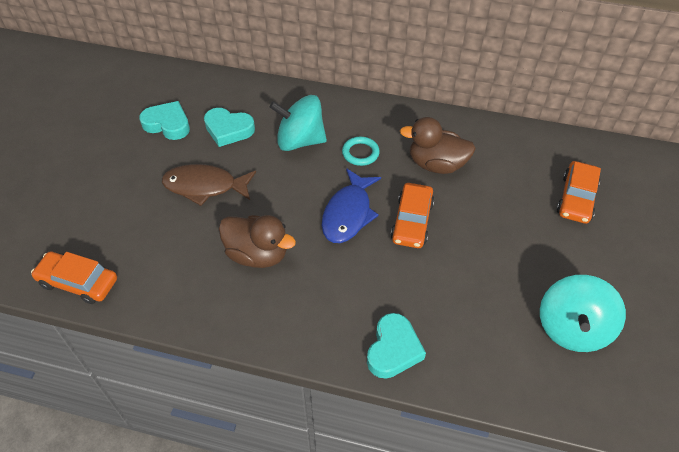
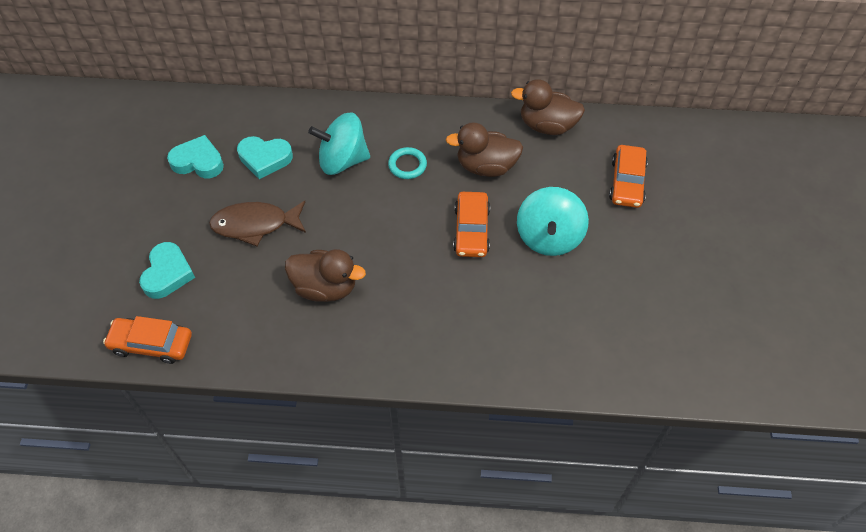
camera: 10 degrees left, 5 degrees up
blue fish [322,168,381,243] -> none
turquoise heart [367,313,426,379] -> turquoise heart moved to [139,242,195,299]
turquoise spinning top [540,275,626,352] -> turquoise spinning top moved to [517,187,589,256]
none -> brown duck [511,79,585,135]

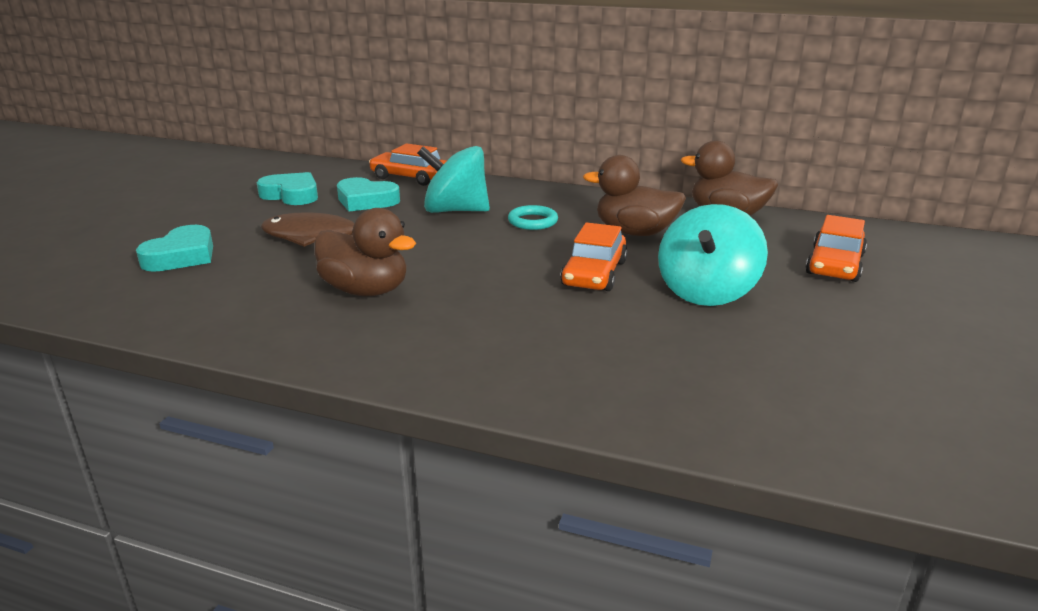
camera: 15 degrees right, 30 degrees down
orange car [103,316,192,364] -> orange car moved to [369,143,447,186]

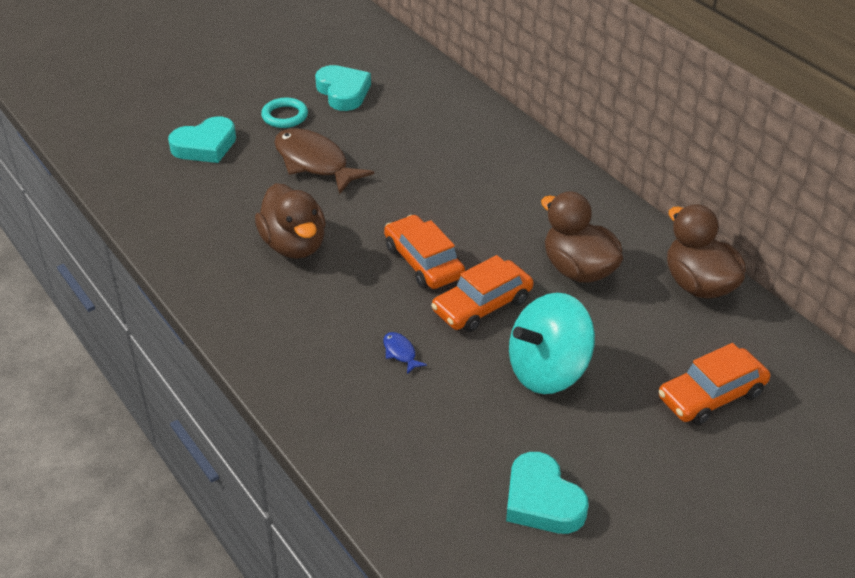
camera: 35 degrees right, 15 degrees up
turquoise heart [337,177,400,211] -> turquoise heart moved to [506,452,589,534]
orange car [369,143,447,186] -> orange car moved to [384,215,465,289]
turquoise spinning top [417,146,490,213] -> none
turquoise ring [508,205,558,230] -> turquoise ring moved to [261,98,308,128]
none -> blue fish [383,332,427,374]

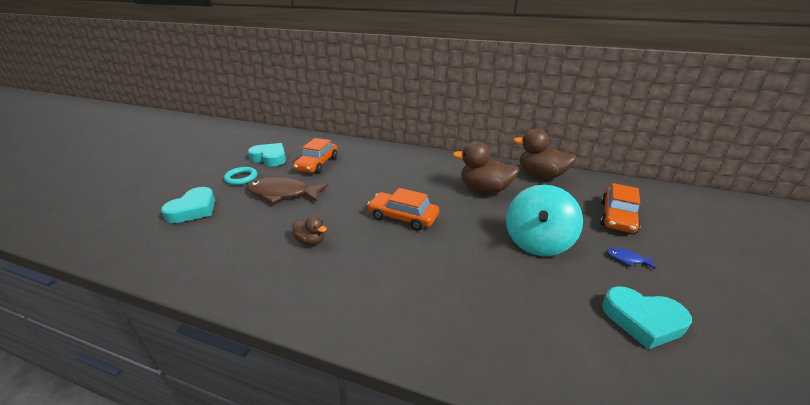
camera: 35 degrees left, 10 degrees down
brown duck [255,183,326,259] -> brown duck [292,216,327,245], size x0.53
blue fish [383,332,427,374] -> blue fish moved to [607,248,656,269]
orange car [431,255,534,332] -> orange car moved to [293,138,338,173]

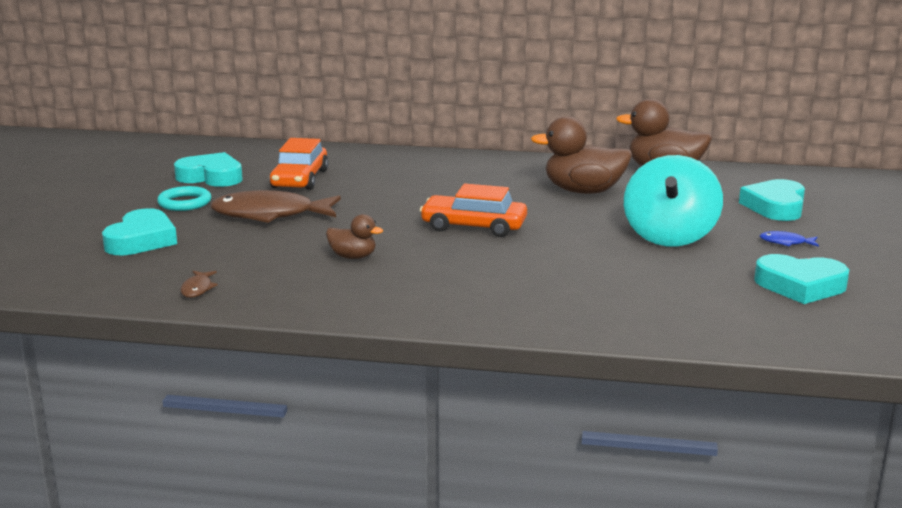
camera: 10 degrees left, 10 degrees down
orange car [600,183,641,233] -> turquoise heart [739,179,805,221]
none -> brown fish [180,271,218,298]

